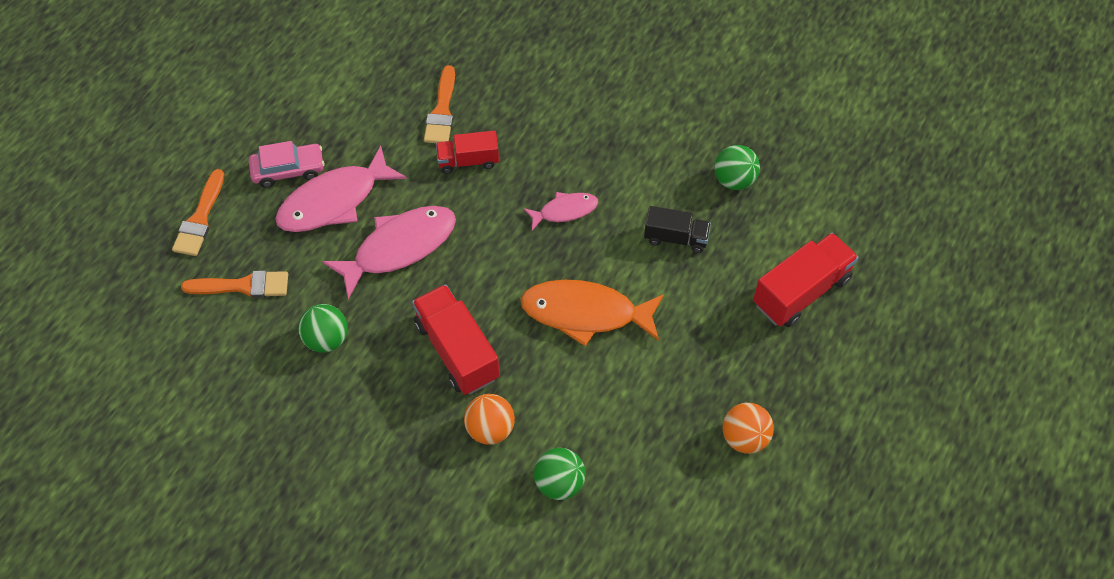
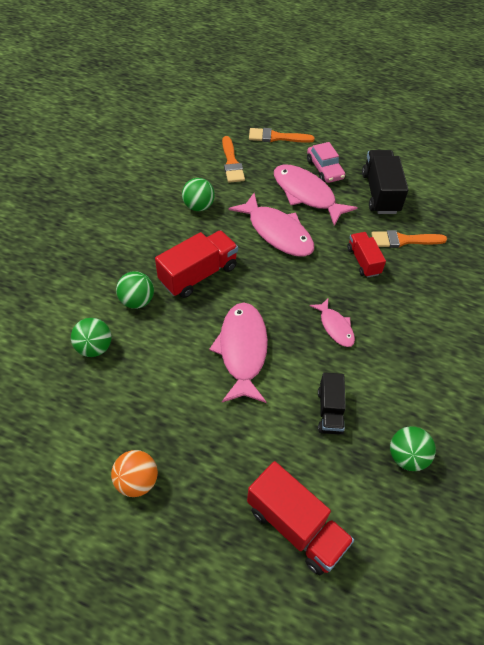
camera: 80 degrees right, 5 degrees down
orange ball [464,394,515,445] -> green ball [116,271,154,309]
orange fish [520,280,664,346] -> pink fish [209,302,268,403]
none -> black truck [362,150,409,214]

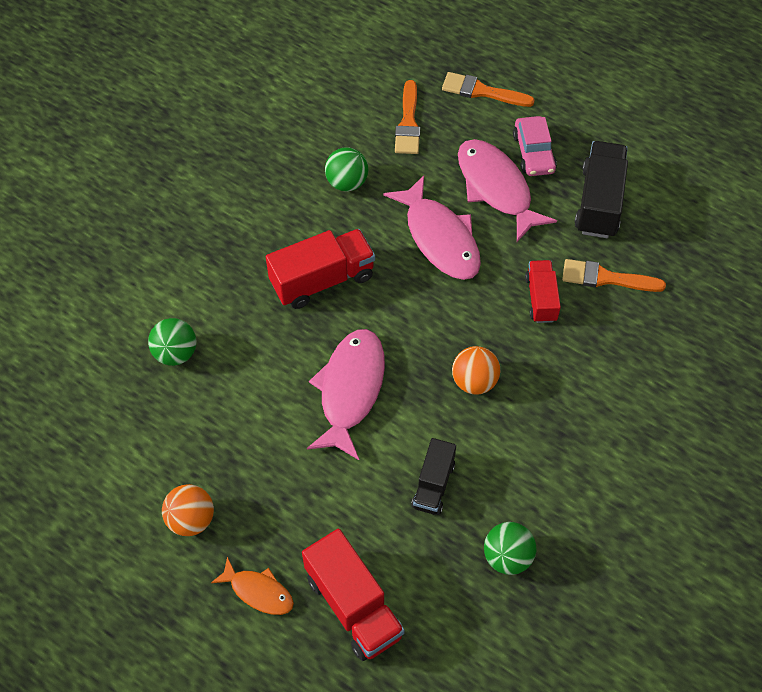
camera: 15 degrees right, 5 degrees up
green ball [116,271,154,309] -> none
pink fish [310,299,355,347] -> orange ball [452,346,500,394]
none -> orange fish [211,557,294,615]

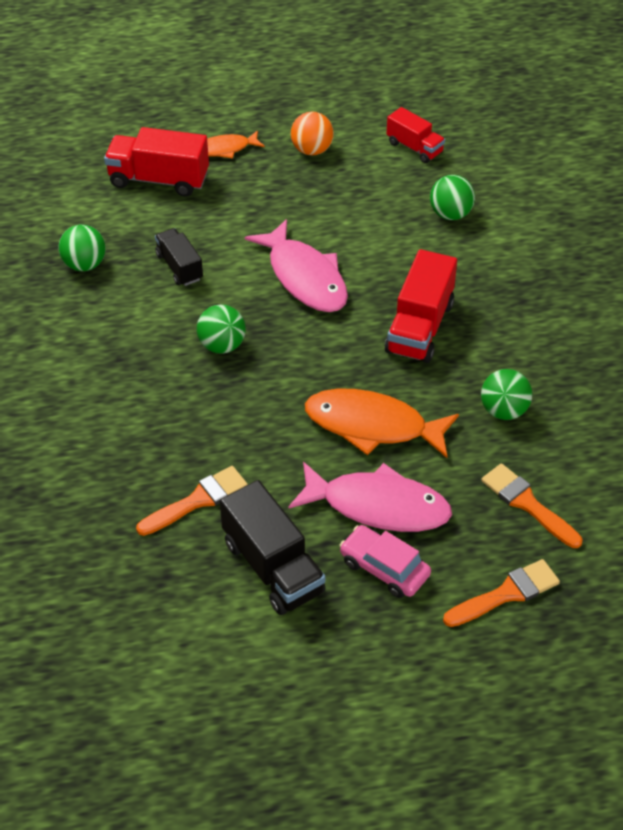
camera: 135 degrees right, 10 degrees down
pink fish [383,175,481,280] -> orange fish [305,389,459,458]
orange ball [452,346,500,394] -> green ball [197,304,246,354]
red truck [525,260,561,323] -> red truck moved to [387,107,445,163]

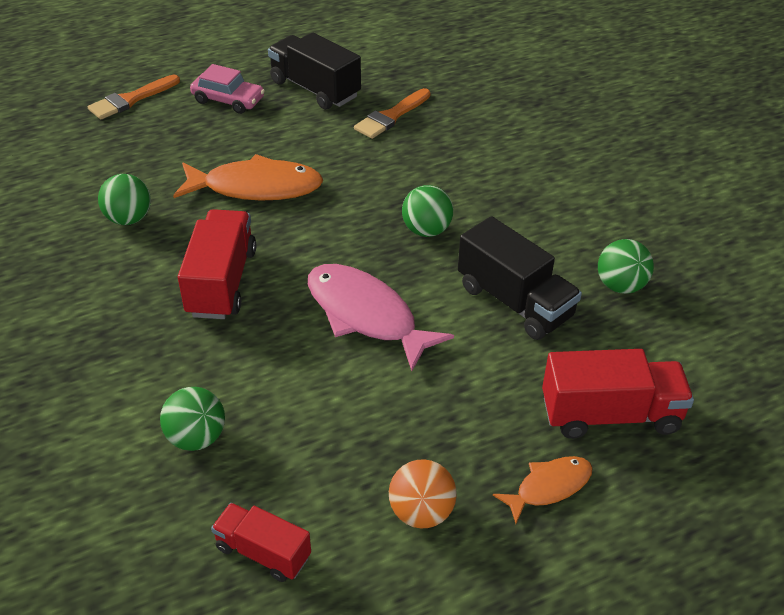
camera: 165 degrees right, 5 degrees down
black truck [155,228,203,286] -> black truck [458,216,582,340], size x1.63
pink fish [289,462,452,532] -> none
orange brush [481,463,582,548] -> none

